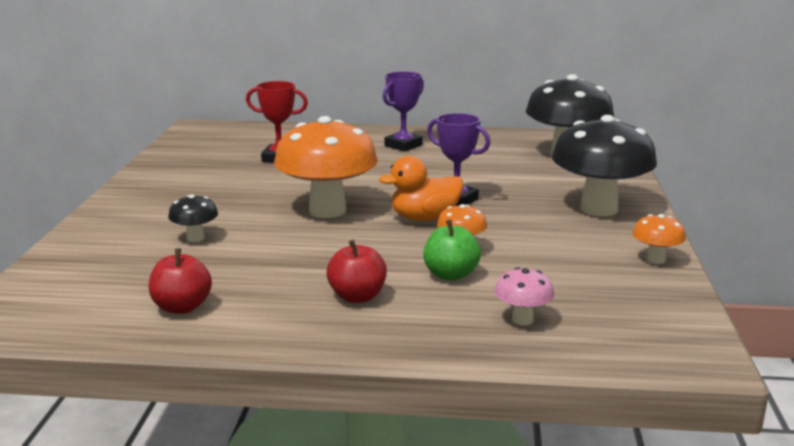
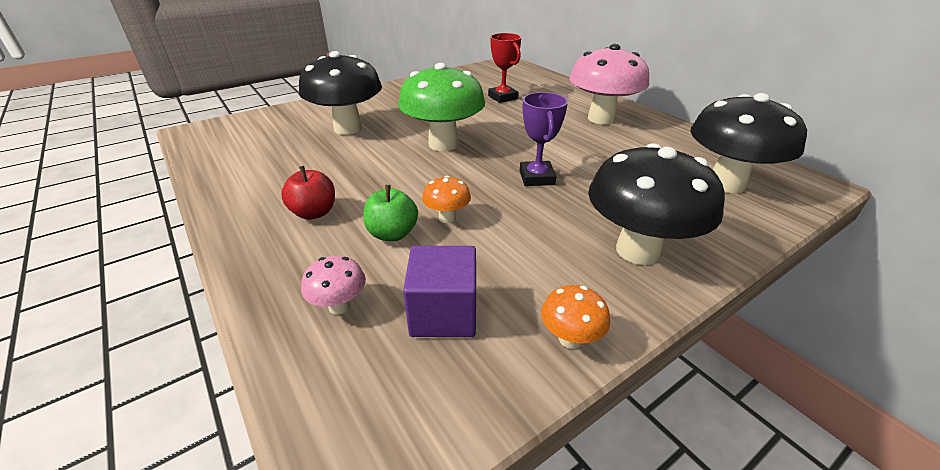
camera: 50 degrees right, 15 degrees up
red apple [149,248,212,314] -> none
black mushroom [168,194,218,242] -> black mushroom [299,51,382,135], size x2.25
orange mushroom [274,116,378,218] -> green mushroom [398,63,485,151]
orange duck [379,156,464,221] -> none
purple trophy [382,72,424,151] -> pink mushroom [569,44,649,125]
none -> purple cube [403,246,476,337]

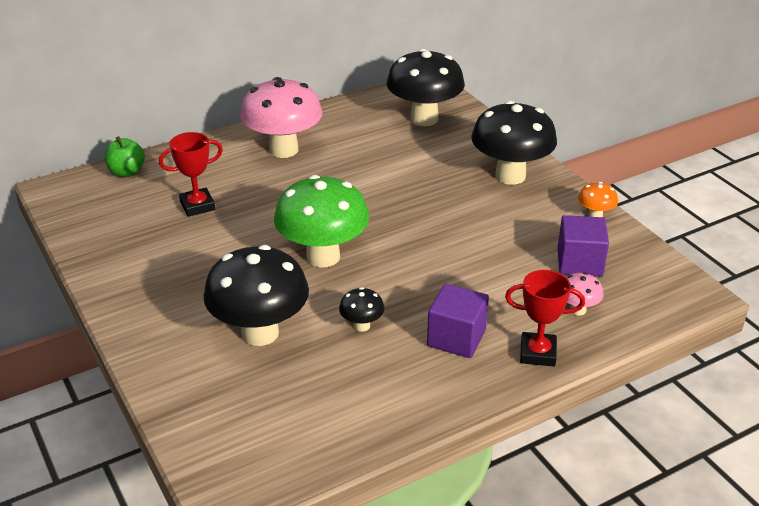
camera: 85 degrees left, 0 degrees up
red apple [281,166,335,220] -> purple cube [427,284,489,358]
green apple [363,185,418,241] -> green apple moved to [104,136,145,177]
orange mushroom [422,176,471,223] -> none
purple trophy [520,92,568,186] -> none
none -> black mushroom [339,287,385,332]
none -> red trophy [505,270,585,367]

